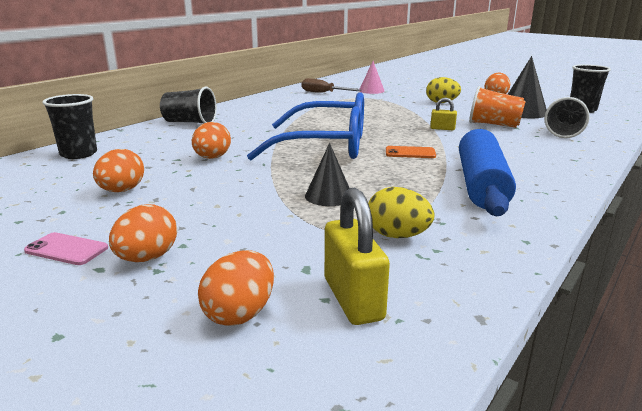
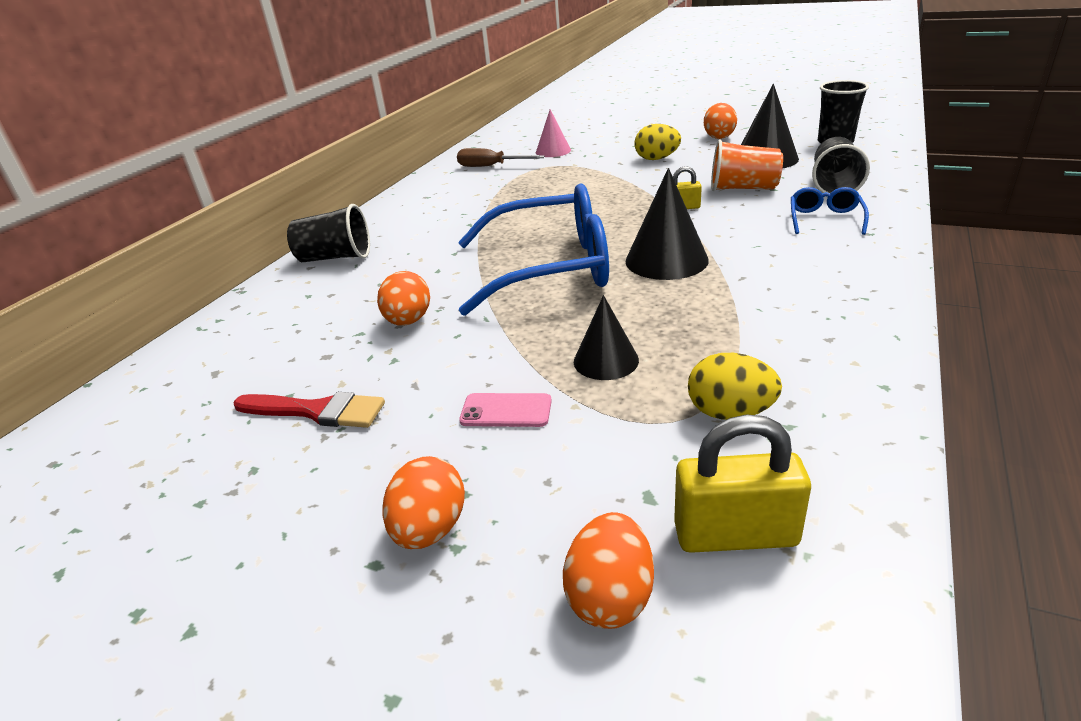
camera: 10 degrees left, 10 degrees up
pink phone [24,232,108,265] -> pink phone moved to [459,393,552,427]
black cup [42,94,97,159] -> none
orange egg [93,149,144,192] -> red brush [233,392,385,428]
yellow padlock [325,188,390,325] -> yellow padlock turned 60 degrees counterclockwise [674,414,811,553]
orange phone [386,146,436,158] -> black cone [625,168,709,280]
blue rolling pin [459,129,516,216] -> none
none -> blue glasses [791,187,869,235]

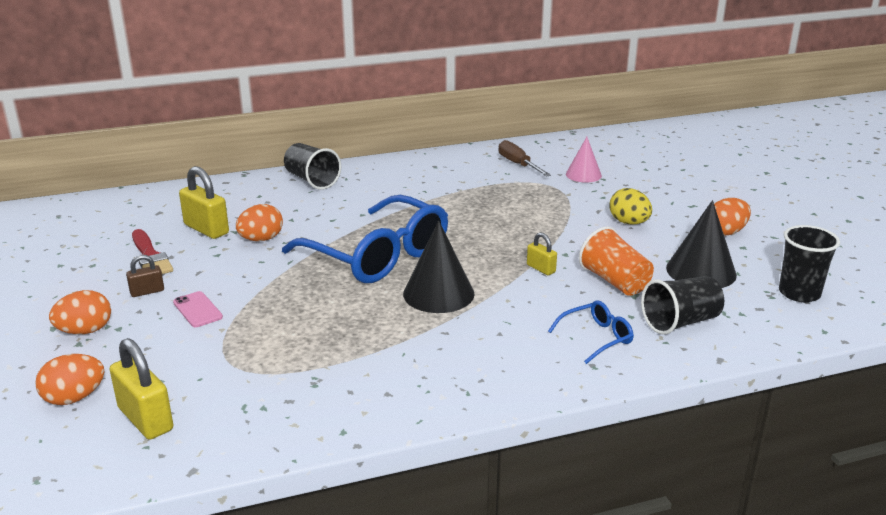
camera: 45 degrees right, 5 degrees down
black cone [574,295,639,380] -> none
yellow egg [688,353,782,420] -> none
none -> brown padlock [126,255,164,297]
none -> yellow padlock [179,166,229,239]

